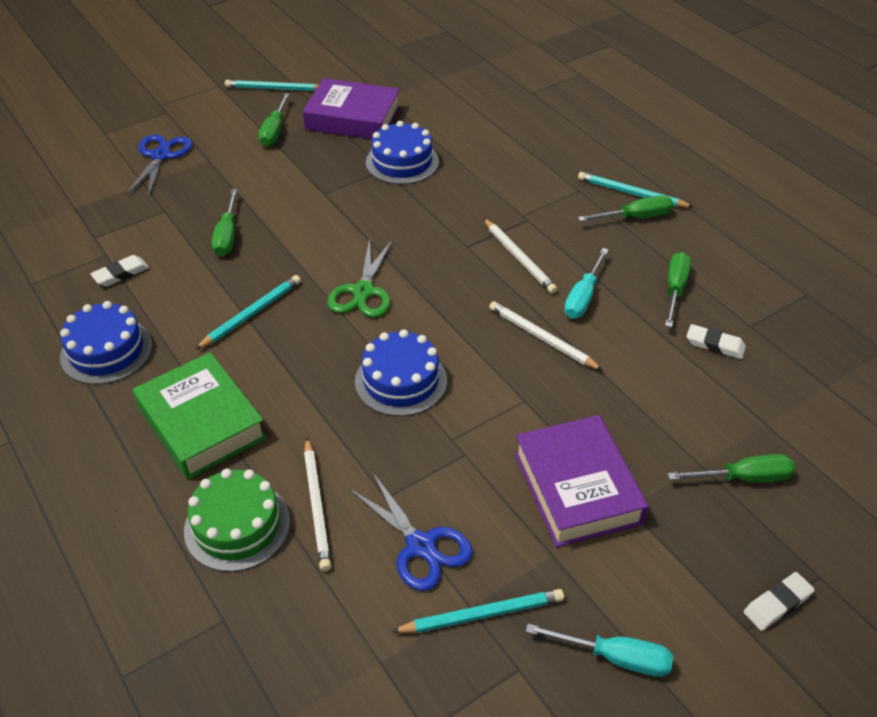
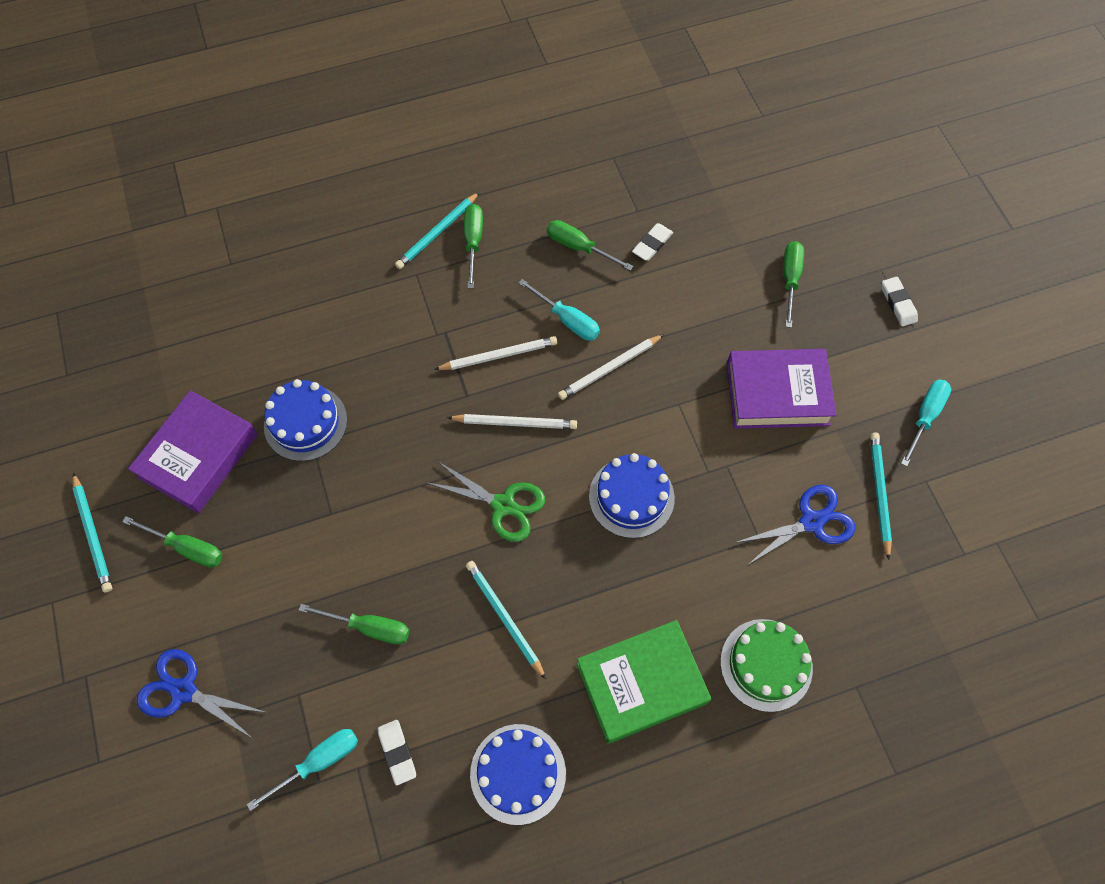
camera: 75 degrees left, 20 degrees up
turquoise pencil [225,80,319,91] -> turquoise pencil turned 45 degrees counterclockwise [72,473,112,592]
white pencil [304,438,331,571] -> white pencil moved to [447,414,577,429]
none -> turquoise screwdriver [247,729,358,811]

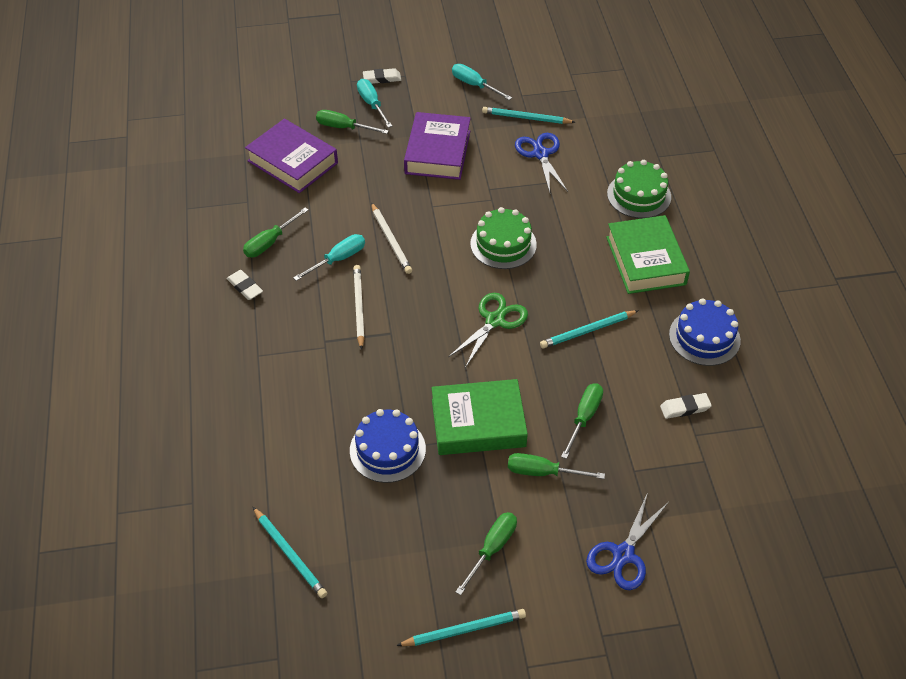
camera: 80 degrees left, 15 degrees down
purple book [128,390,258,513] -> purple book moved to [245,119,338,193]
turquoise screwdriver [247,729,358,811] -> turquoise screwdriver moved to [357,79,392,128]
turquoise pencil [395,192,479,269] -> turquoise pencil moved to [253,507,327,598]
white pencil [447,414,577,429] -> none
green screwdriver [464,204,483,288] -> green screwdriver moved to [508,453,605,479]
blue cake [589,453,675,538] -> green cake [470,207,537,269]
white eraser [632,223,673,261] -> white eraser moved to [227,270,263,300]
none -> green book [432,379,528,455]

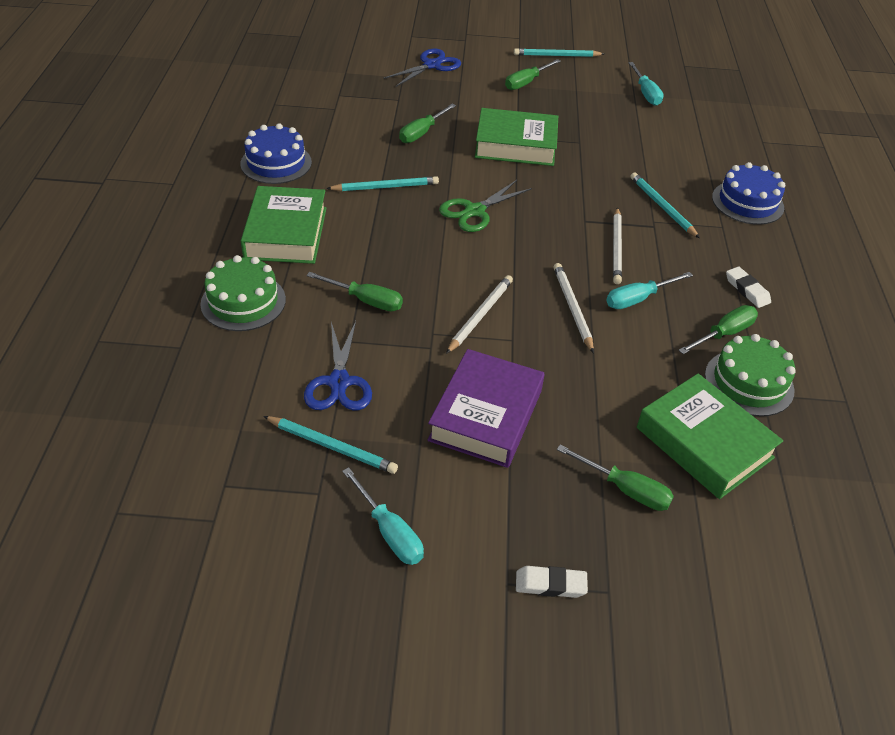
camera: 170 degrees left, 5 degrees down
purple book [245,119,338,193] -> green book [637,374,783,499]
turquoise pencil [253,507,327,598] -> turquoise pencil moved to [630,173,700,238]
blue cake [350,409,426,483] -> blue cake moved to [712,162,785,225]
turquoise screwdriver [357,79,392,128] -> turquoise screwdriver moved to [629,62,664,106]
green cake [470,207,537,269] -> green cake moved to [705,334,796,416]
green screwdriver [508,453,605,479] -> green screwdriver moved to [306,272,403,311]
white eraser [660,393,712,419] -> none
none -> white pencil [446,275,513,354]

